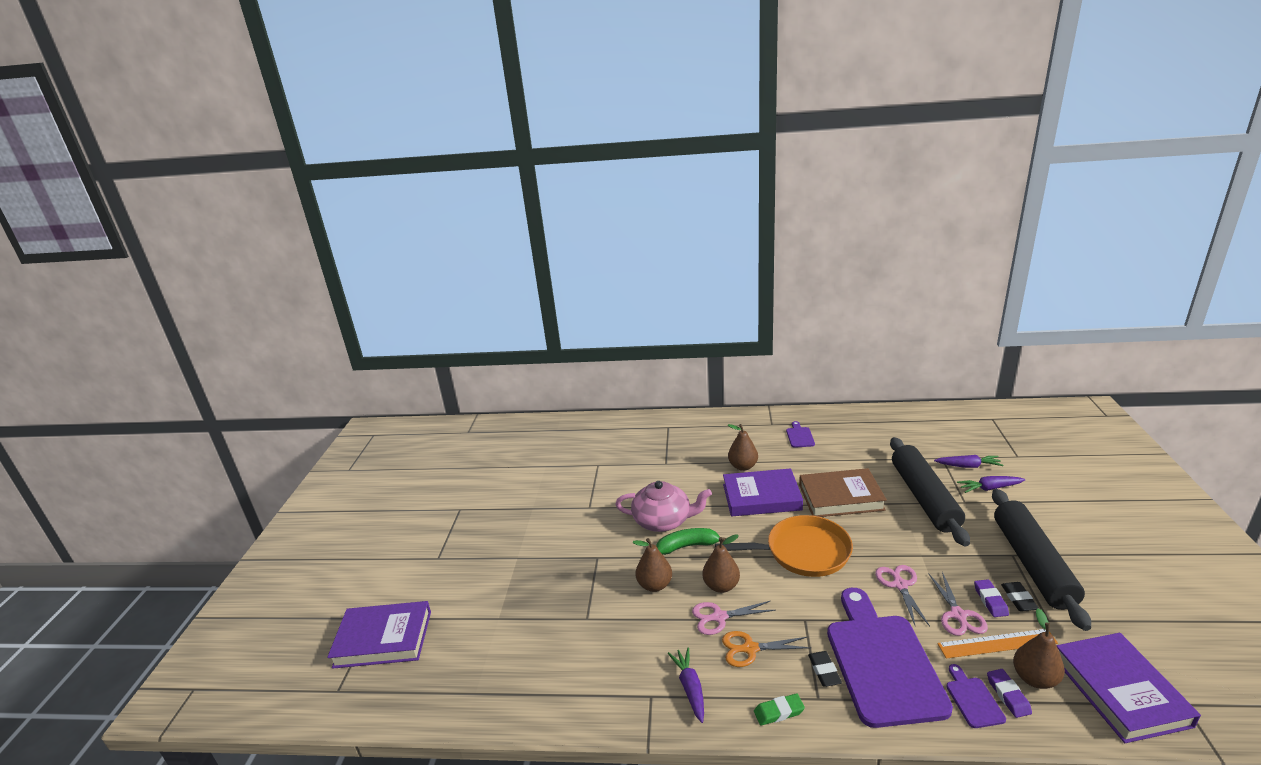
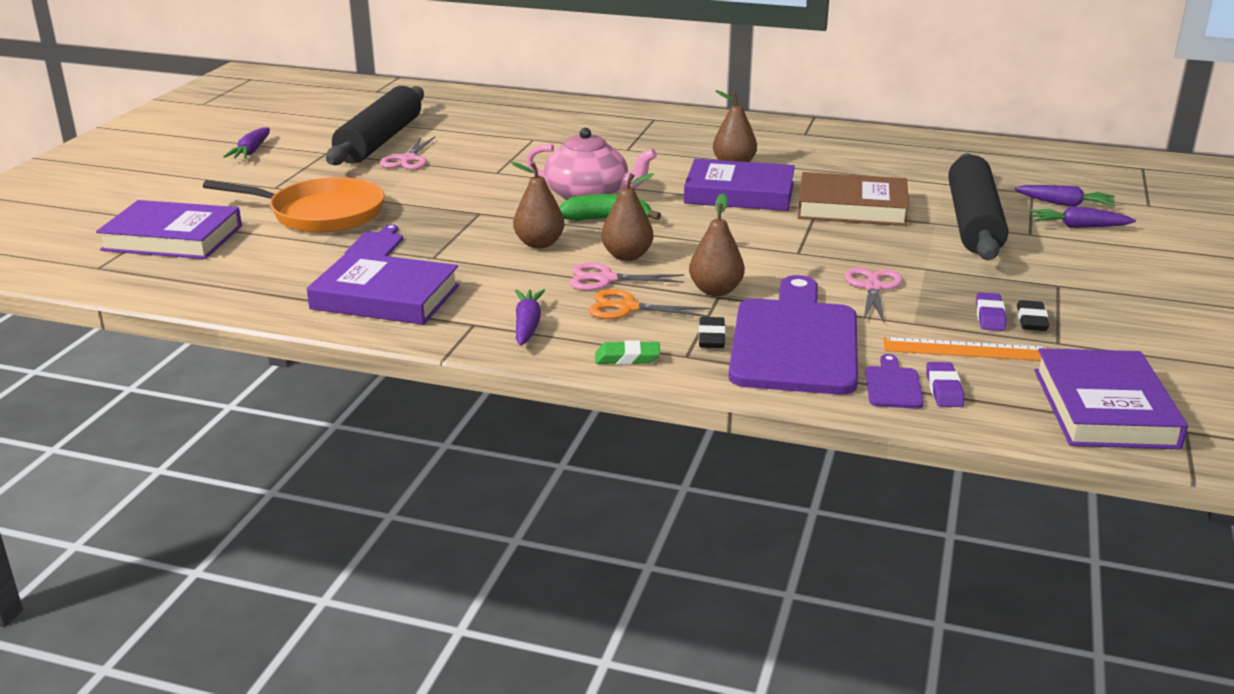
camera: 10 degrees right, 0 degrees up
orange pan [715,515,853,577] -> orange pan moved to [203,177,384,233]
purple cutting board [786,421,815,448] -> purple cutting board moved to [344,224,403,256]
pink scissors [929,572,988,636] -> pink scissors moved to [380,137,435,170]
black rolling pin [992,489,1091,631] -> black rolling pin moved to [326,86,424,165]
brown pear [1013,608,1065,689] -> brown pear moved to [689,193,745,296]
none -> purple carrot [223,127,270,159]
none -> purple book [307,251,459,325]

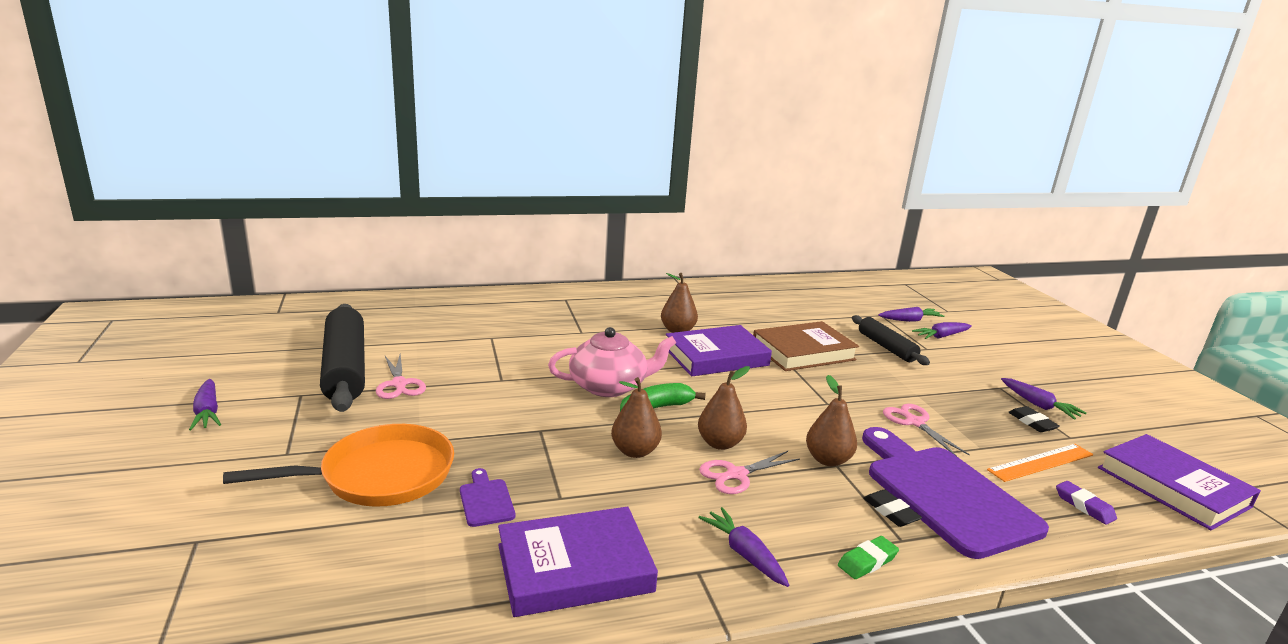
camera: 35 degrees left, 5 degrees down
purple book [96,200,242,259] -> none
orange scissors [588,289,710,319] -> none
purple cutting board [865,354,924,409] -> none
black rolling pin [948,153,1008,260] -> black rolling pin [852,315,930,365], size x0.58
purple eraser [976,292,1006,331] -> none
none -> purple carrot [1001,378,1087,420]

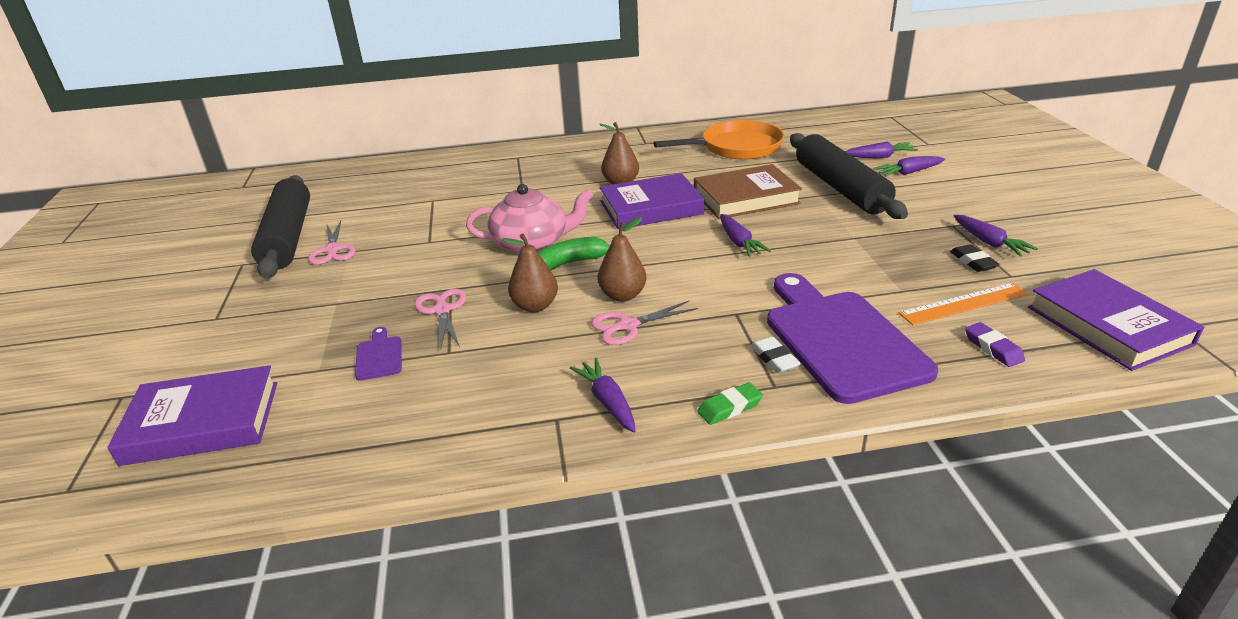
camera: 10 degrees right, 10 degrees up
purple carrot [189,379,221,430] -> purple carrot moved to [720,214,771,257]
orange pan [223,424,454,507] -> orange pan moved to [654,120,784,159]
purple book [498,507,658,617] -> purple book moved to [107,365,277,466]
brown pear [806,375,857,466] -> none
black rolling pin [852,315,930,365] -> black rolling pin [790,133,908,219], size x1.72
black eraser [863,489,922,527] -> white eraser [750,337,801,373]
pink scissors [883,404,970,456] -> pink scissors moved to [415,289,466,349]

